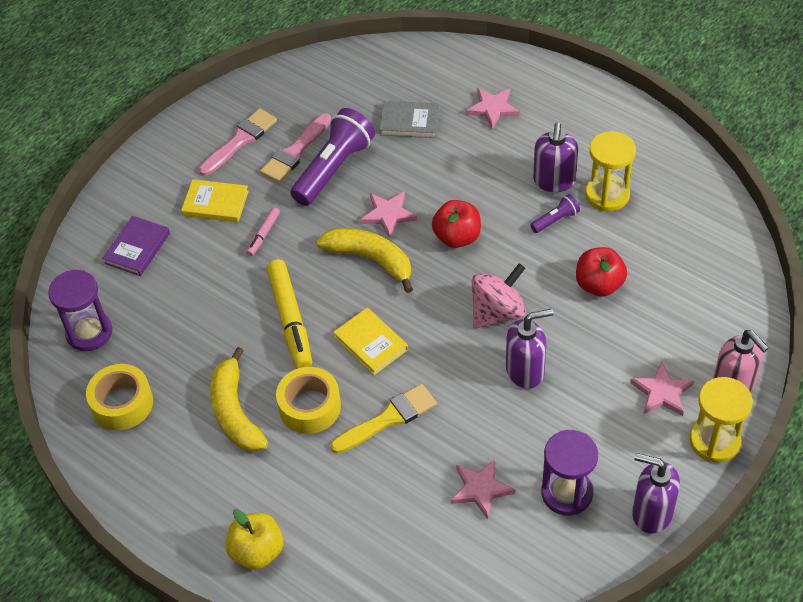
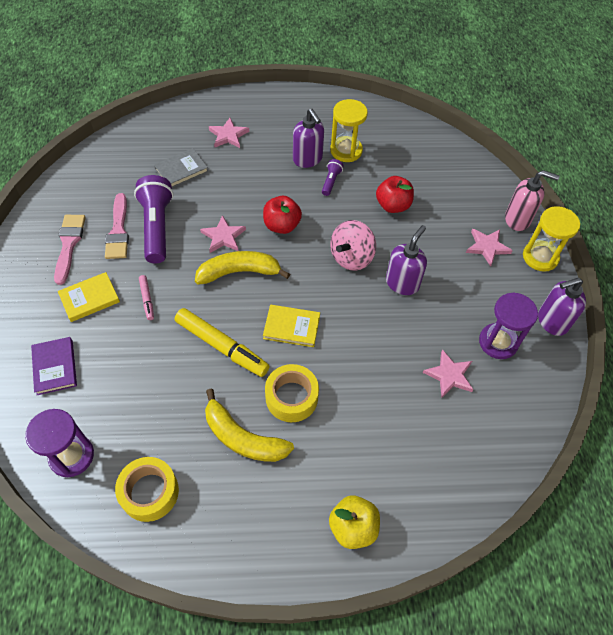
camera: 45 degrees left, 5 degrees up
yellow brush [330,384,437,454] -> none
pink spinning top [472,263,526,329] -> pink spinning top turned 150 degrees counterclockwise [330,220,376,271]

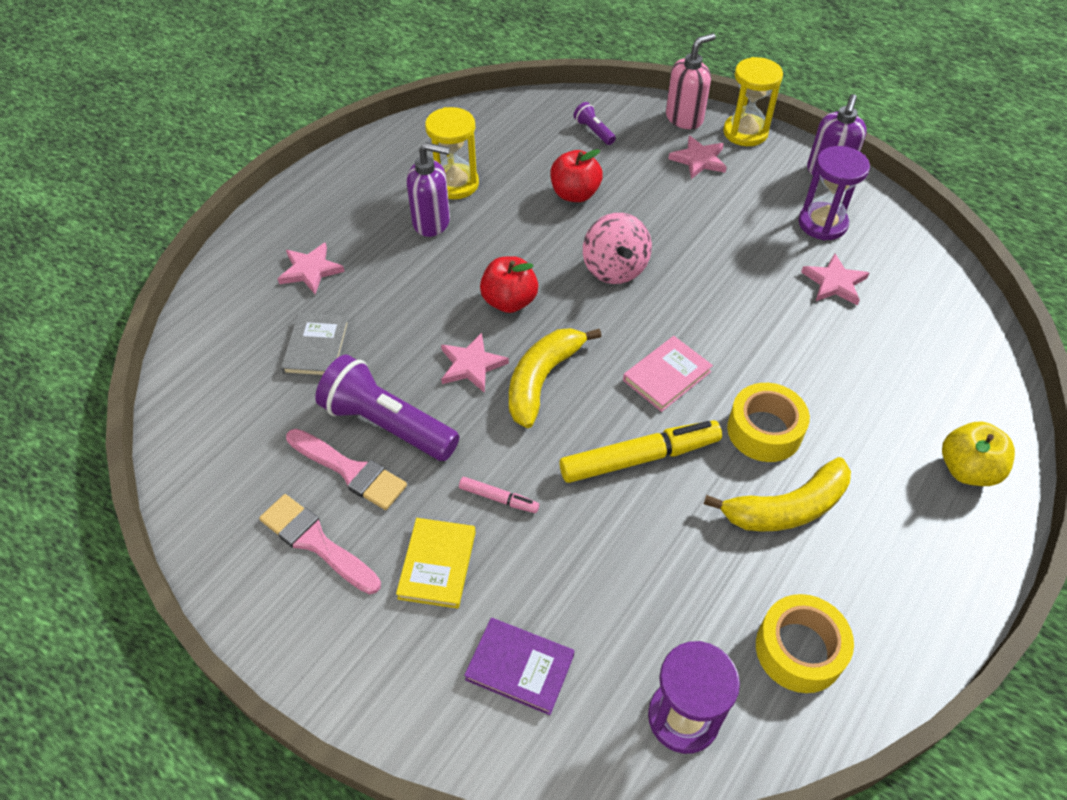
camera: 50 degrees left, 5 degrees down
yellow book [263,305,320,347] -> pink book [623,336,713,412]
purple flashlight [322,159,344,196] -> purple flashlight moved to [573,102,616,145]
purple soap dispenser [386,225,427,295] -> none

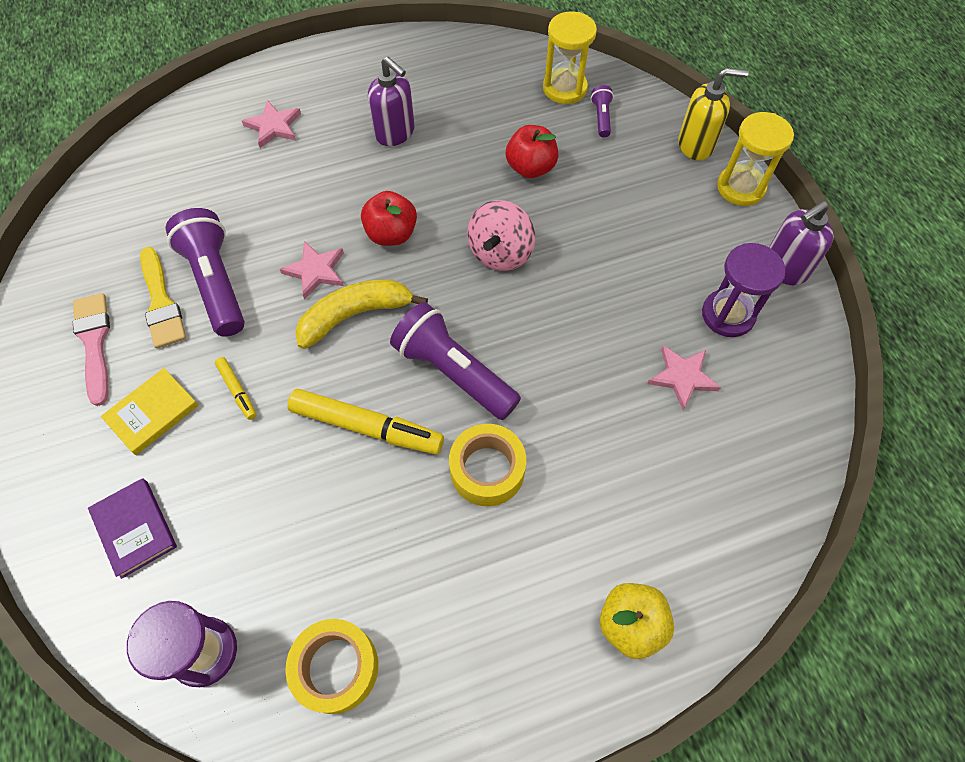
camera: 35 degrees right, 10 degrees up
grey book [281,313,350,377] -> none
pink brush [286,429,407,510] -> yellow brush [140,247,186,349]
yellow hourglass [425,107,479,199] -> yellow hourglass moved to [543,12,597,104]
pink marker [459,477,539,513] -> yellow marker [215,357,257,420]
pink book [623,336,713,412] -> purple flashlight [390,302,521,420]
pink soap dispenser [666,33,716,129] -> yellow soap dispenser [678,68,749,161]
pink star [668,136,727,179] -> none
yellow banana [704,457,851,532] -> none

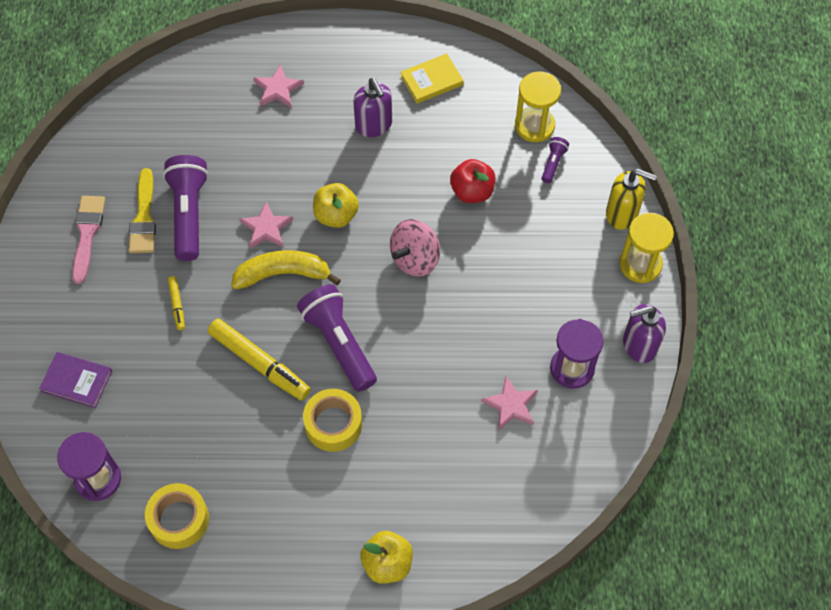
camera: 20 degrees right, 0 degrees up
purple book [88,478,177,579] -> purple book turned 60 degrees counterclockwise [39,352,112,408]
yellow book [101,368,199,455] -> yellow book moved to [400,53,464,104]
red apple [361,191,417,246] -> yellow apple [313,183,359,228]

